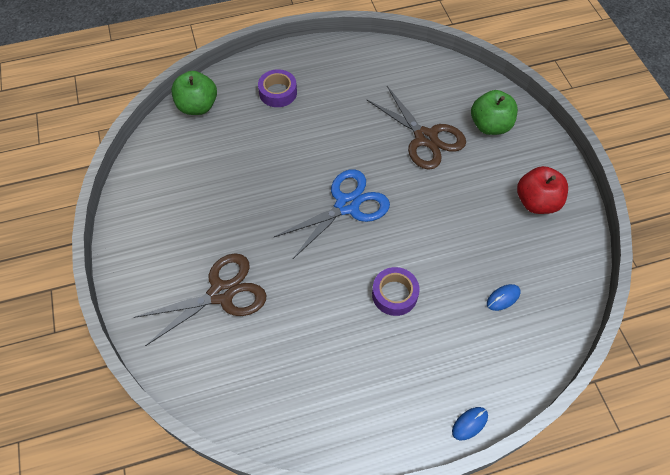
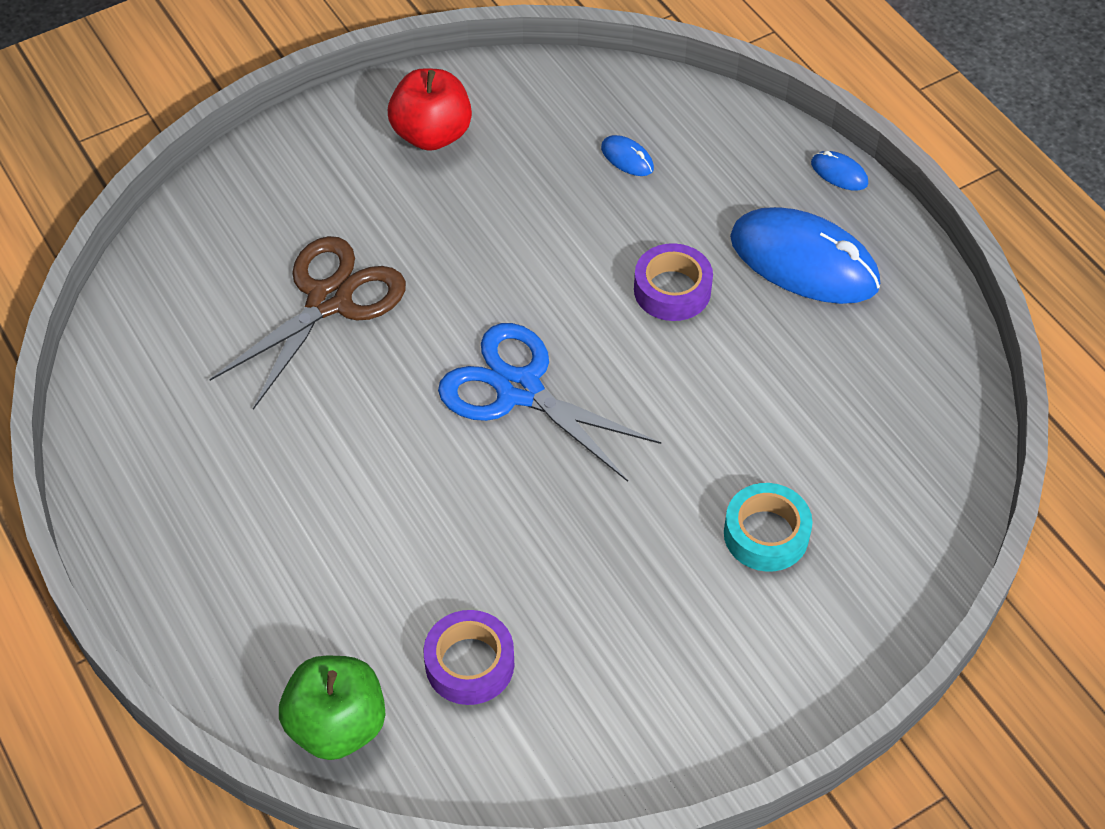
camera: 105 degrees left, 5 degrees down
brown scissors [133,253,266,346] -> turquoise tape [724,483,812,572]
purple tape [258,69,297,107] -> purple tape moved to [424,610,514,705]
green apple [471,90,518,135] -> none
none -> blue mouse [730,207,880,304]

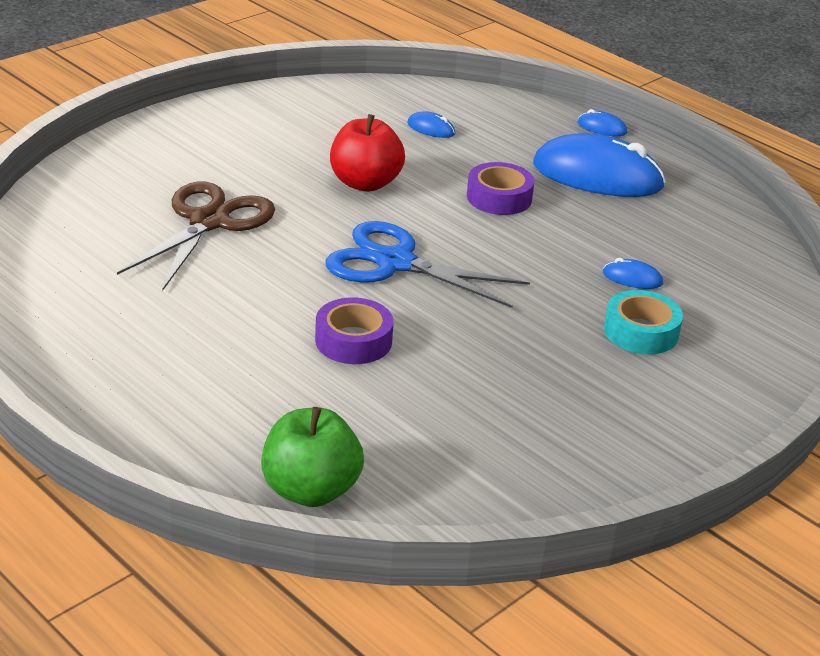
camera: 15 degrees left, 20 degrees down
red apple [388,68,472,151] -> red apple moved to [330,114,405,192]
purple tape [424,610,514,705] -> purple tape moved to [315,298,394,364]
none -> blue mouse [603,258,663,289]

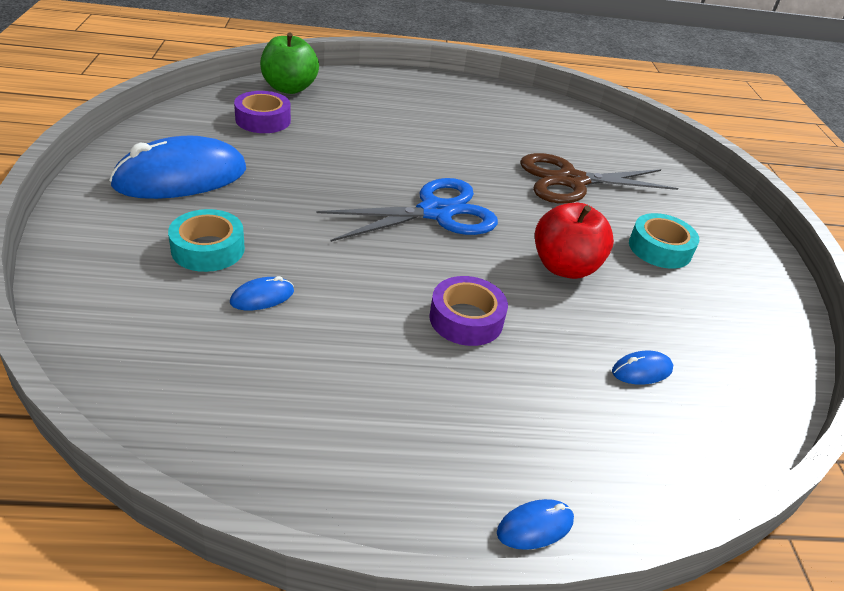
camera: 130 degrees right, 5 degrees up
brown scissors [117,182,275,290] -> brown scissors turned 105 degrees clockwise [520,153,678,203]
purple tape [315,298,394,364] -> purple tape moved to [234,91,291,133]
blue mouse [533,133,666,197] -> blue mouse moved to [109,136,246,199]
none -> turquoise tape [629,213,699,269]

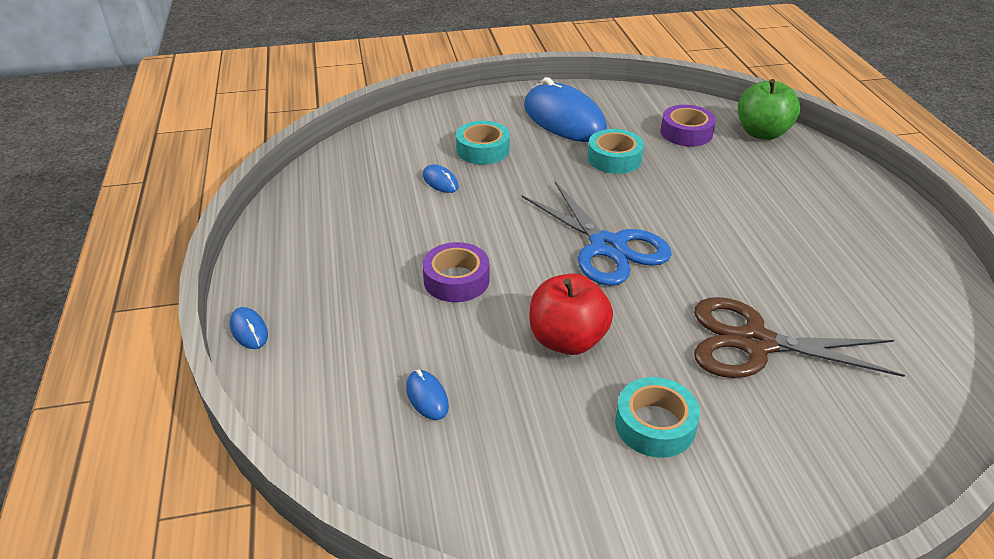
camera: 85 degrees right, 0 degrees up
brown scissors [520,153,678,203] -> brown scissors turned 60 degrees counterclockwise [694,297,905,378]
none -> turquoise tape [587,129,644,174]

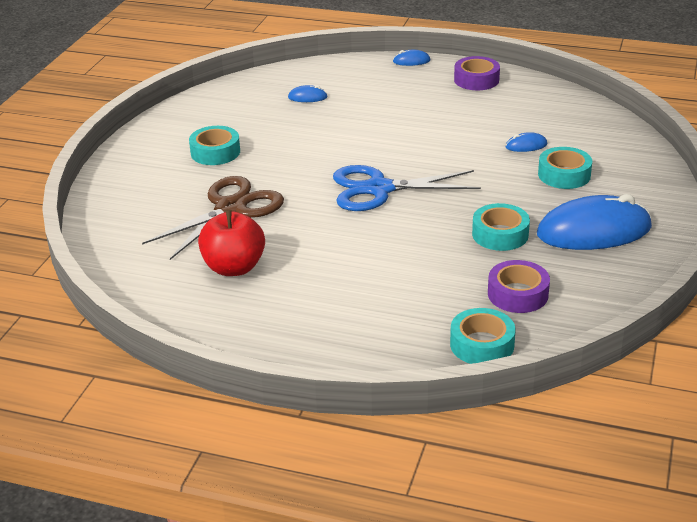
camera: 120 degrees right, 5 degrees down
purple tape [422,242,490,302] -> purple tape moved to [454,56,500,90]
red apple [529,273,613,355] -> red apple moved to [198,210,265,276]
green apple [738,79,800,140] -> turquoise tape [450,308,516,364]

